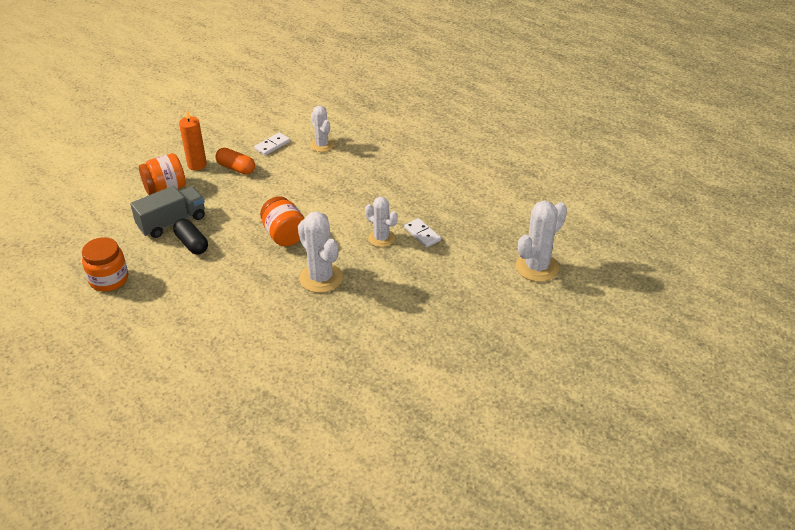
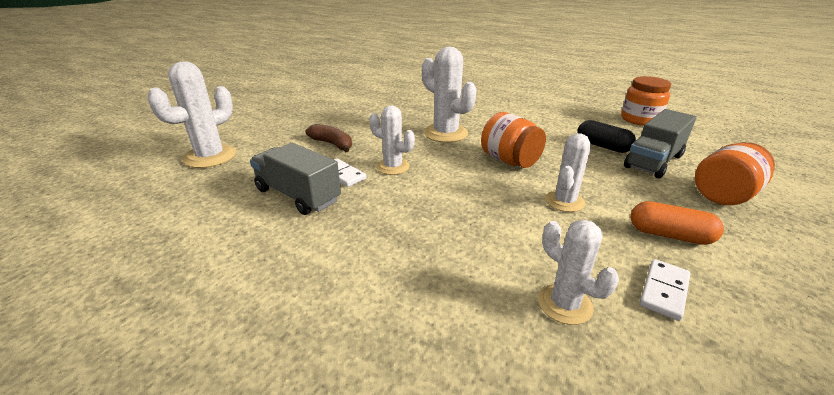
camera: 170 degrees right, 10 degrees down
orange candle [179,109,207,171] -> none
none -> grey truck [250,143,341,215]
none -> brown banana [305,124,352,153]
none -> white cactus [545,133,591,212]

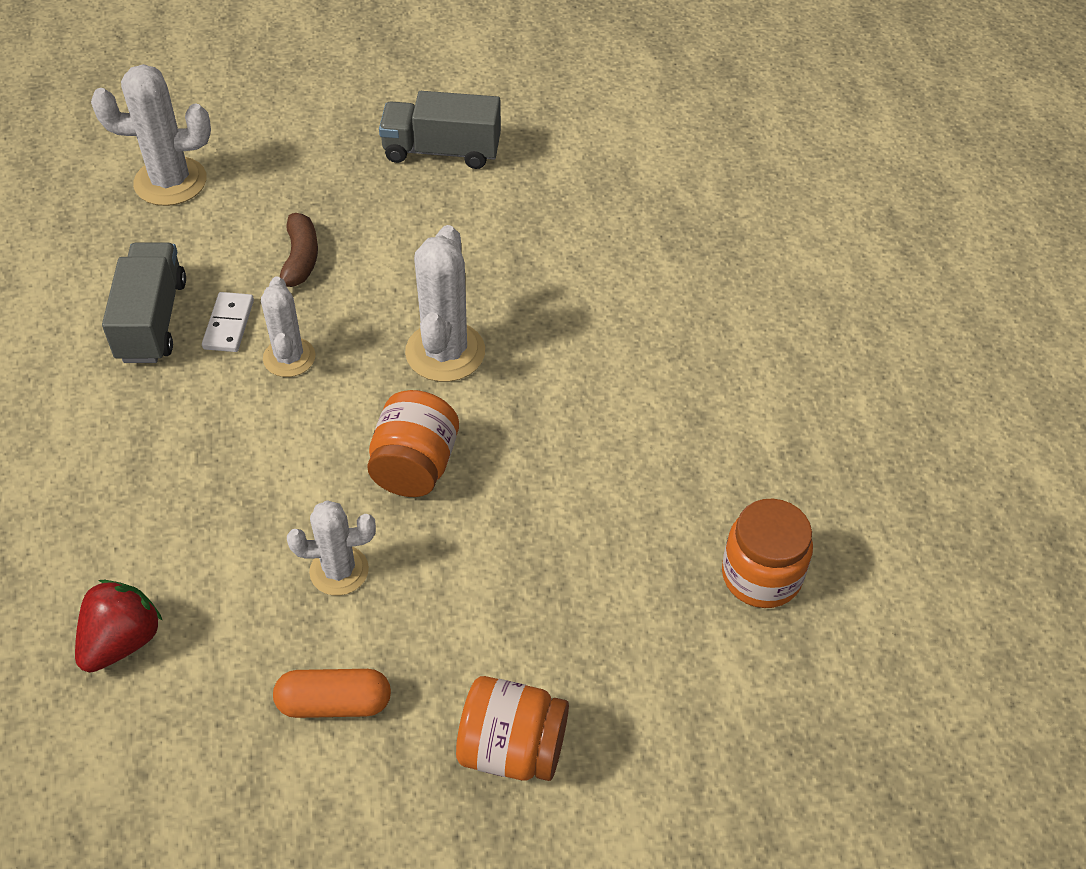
camera: 50 degrees right, 20 degrees up
white cactus [538,220,619,325] -> red strawberry [75,580,163,672]
black capsule [577,120,636,153] -> none
grey truck [624,109,696,178] -> grey truck moved to [379,91,501,169]
orange capsule [631,201,724,245] -> orange capsule turned 75 degrees counterclockwise [273,669,391,718]
white domino [639,259,691,321] -> none

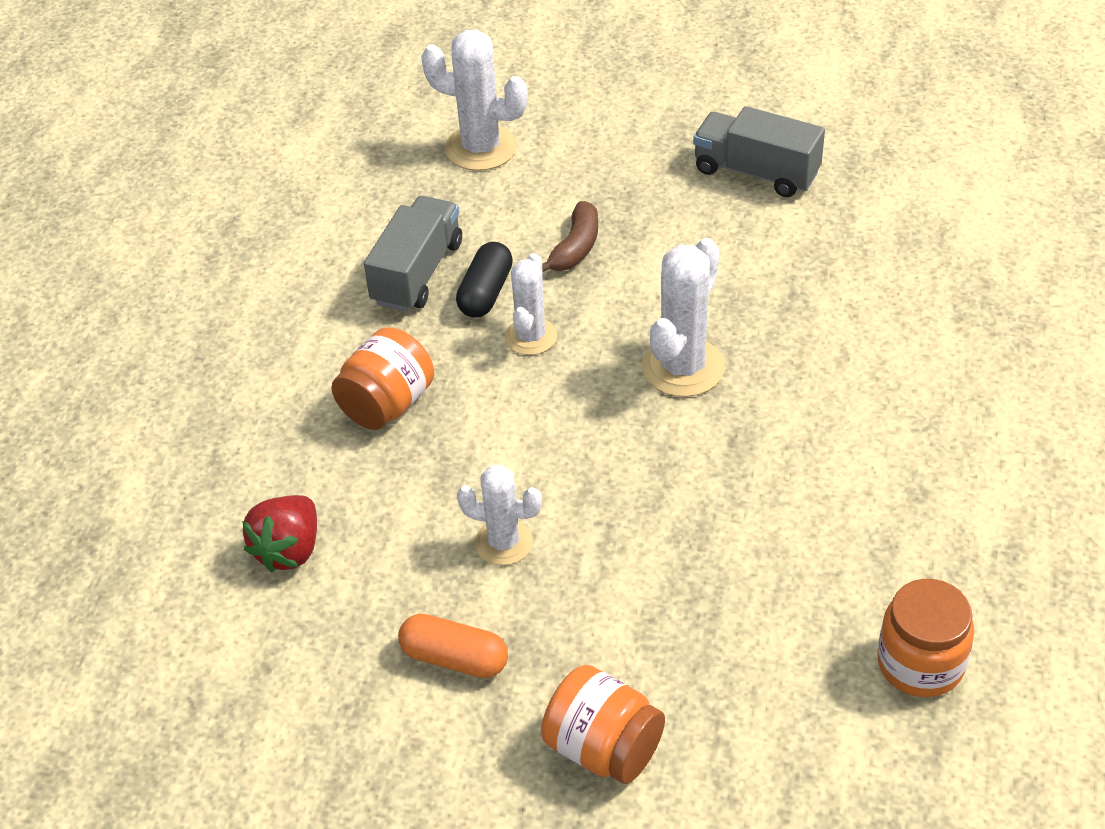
camera: 25 degrees right, 5 degrees down
red strawberry [75,580,163,672] -> red strawberry turned 150 degrees clockwise [242,495,317,572]
white domino [202,292,254,352] -> black capsule [456,242,513,318]
orange jar [367,390,459,497] -> orange jar moved to [331,327,434,430]

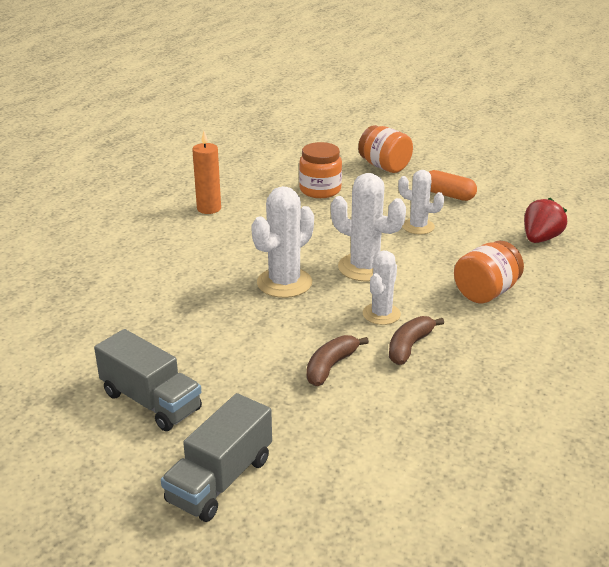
camera: 170 degrees left, 15 degrees down
grey truck [364,196,462,312] -> grey truck moved to [161,393,272,522]
white cactus [421,29,528,171] -> white cactus moved to [331,173,406,282]
black capsule [456,242,513,318] -> brown banana [389,316,444,365]
orange jar [877,579,974,697] -> orange jar moved to [299,142,342,198]
none -> orange candle [192,131,221,214]

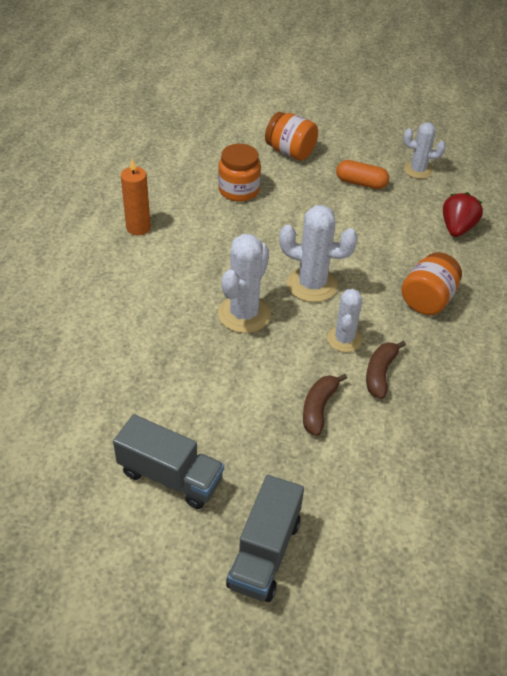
camera: 15 degrees left, 15 degrees up
white cactus [398,170,444,234] -> white cactus moved to [403,122,446,179]

